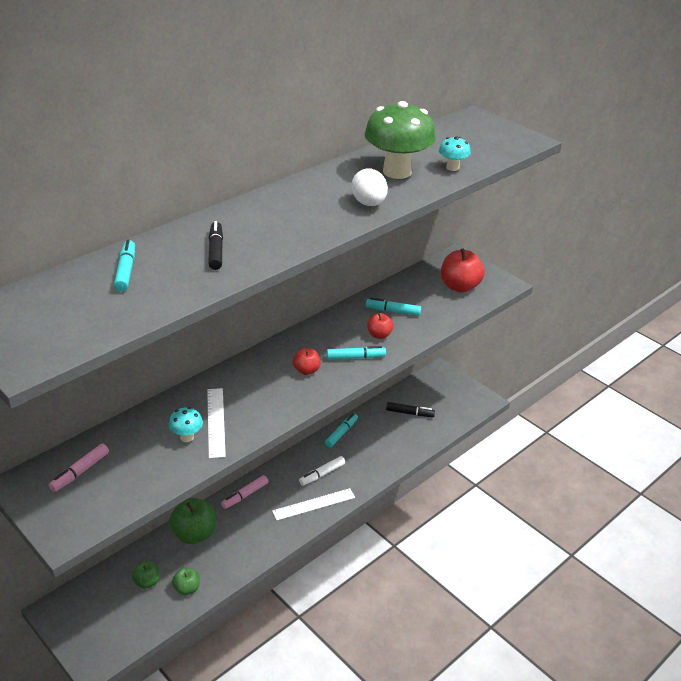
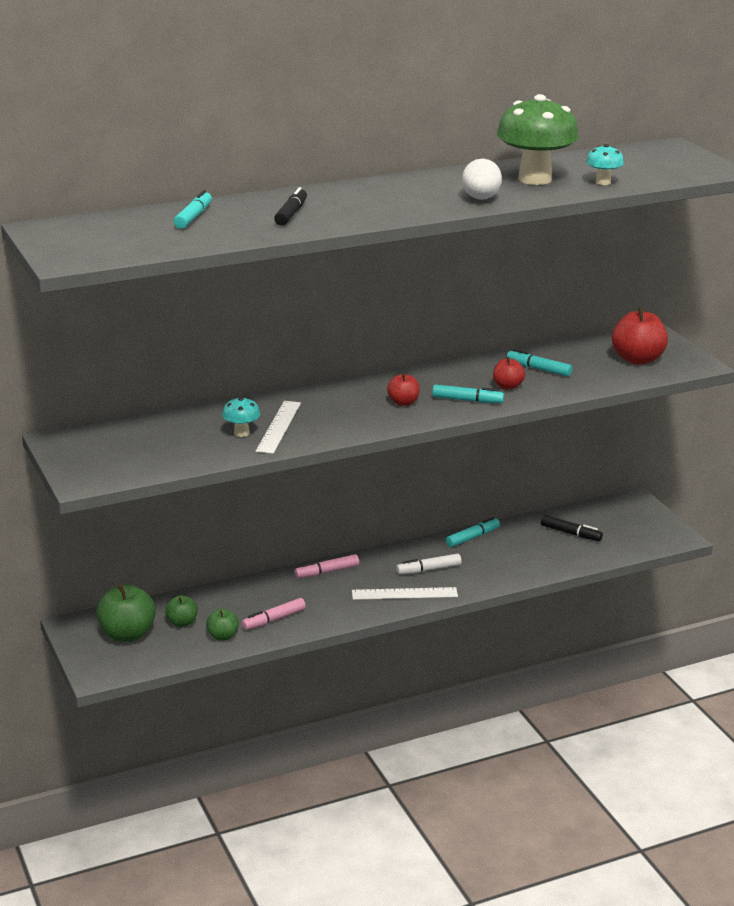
camera: 20 degrees right, 10 degrees down
pink marker [49,444,109,492] -> pink marker moved to [242,598,306,630]
green apple [169,498,216,544] -> green apple moved to [97,584,156,642]

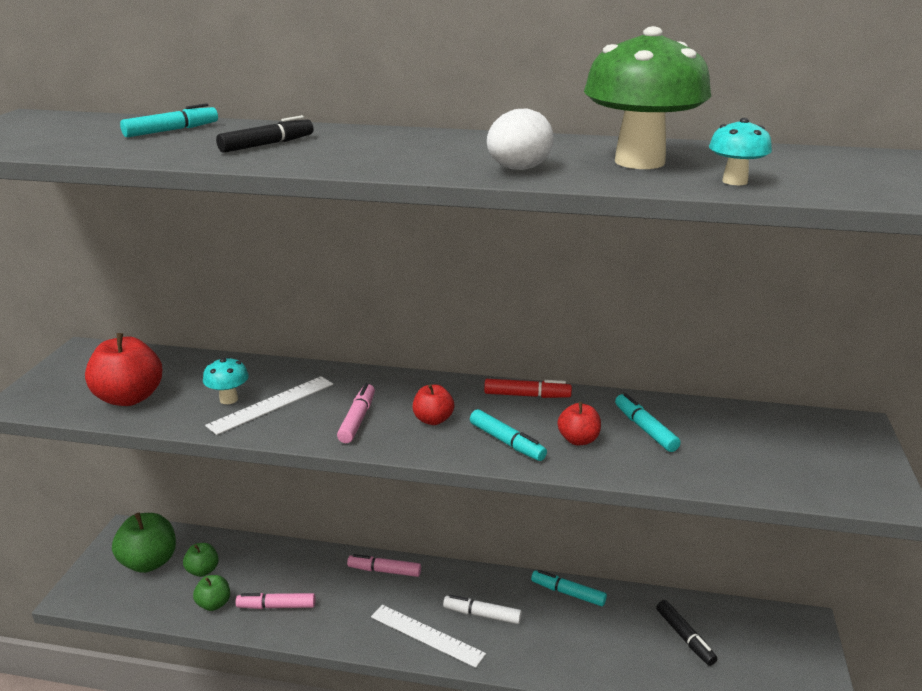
camera: 35 degrees right, 0 degrees up
turquoise marker [446,517,500,547] -> turquoise marker turned 150 degrees counterclockwise [531,570,607,606]
red apple [612,307,668,365] -> red apple moved to [85,333,162,406]
none -> pink marker [337,383,375,443]
none -> red marker [484,379,572,398]

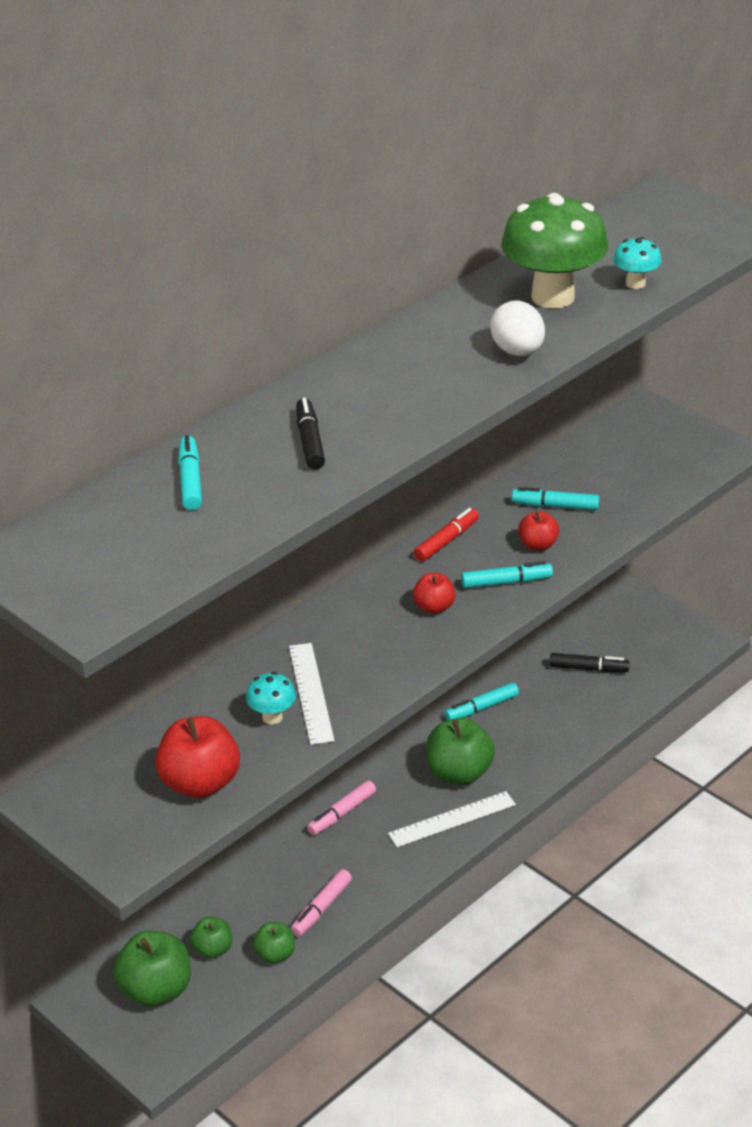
camera: 55 degrees left, 10 degrees up
pink marker [337,383,375,443] -> none
white marker [443,595,522,624] -> green apple [426,718,495,785]

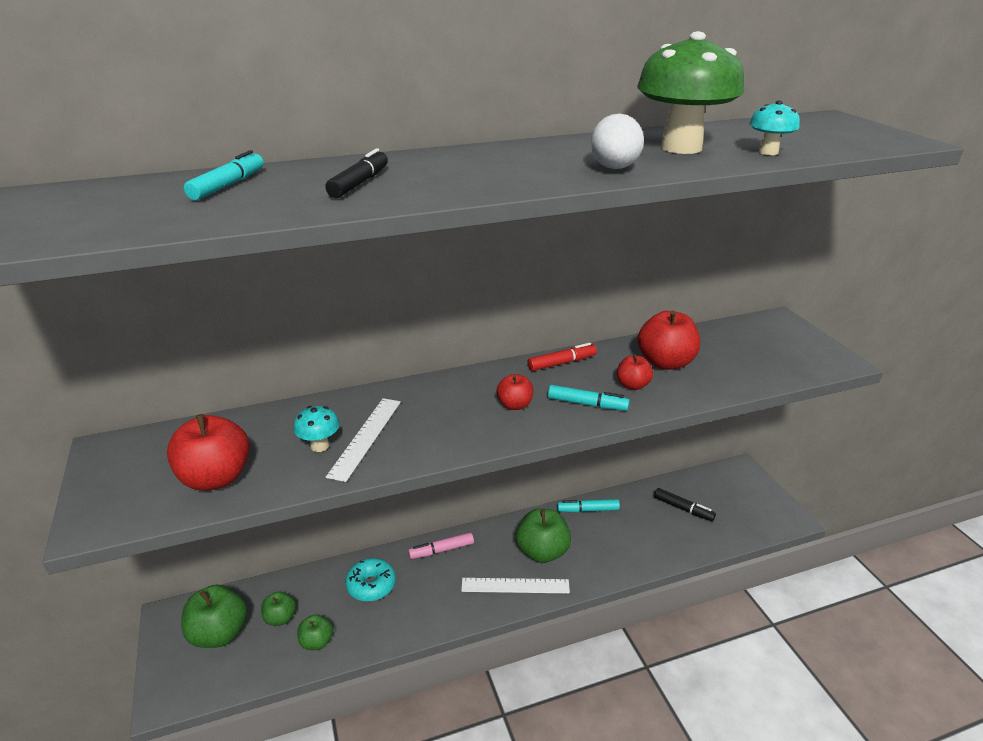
camera: 25 degrees right, 5 degrees down
pink marker [291,869,352,937] -> none
turquoise marker [512,487,599,510] -> red apple [638,311,700,370]
none -> turquoise donut [345,558,396,602]

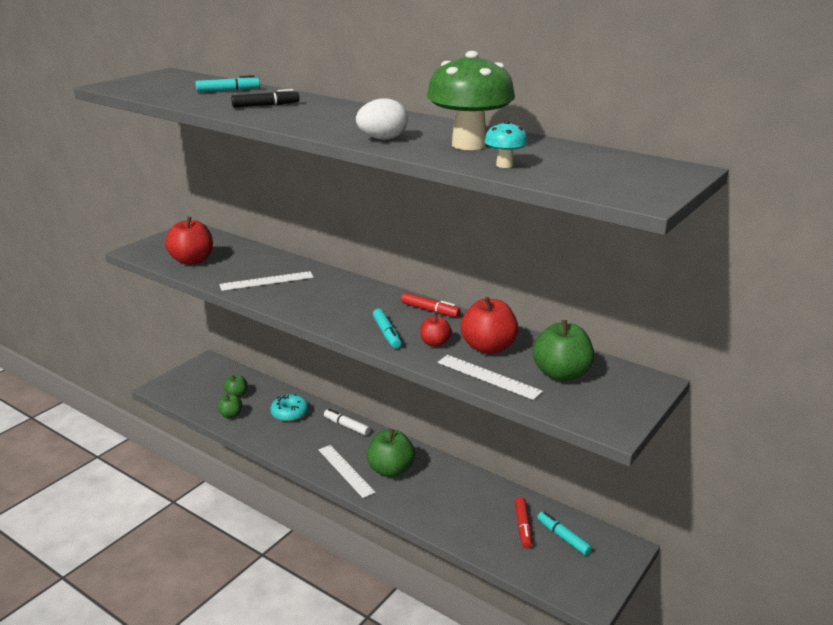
camera: 55 degrees right, 5 degrees down
green apple [181,585,247,648] -> green apple moved to [533,320,594,381]
turquoise mushroom [294,406,339,452] -> none
pink marker [408,532,474,559] -> white marker [324,409,370,436]
red apple [497,374,534,410] -> none
turquoise marker [557,499,620,512] -> turquoise marker moved to [537,511,592,556]
black marker [654,488,716,521] -> red marker [515,497,532,548]
none -> white ruler [437,355,543,400]

